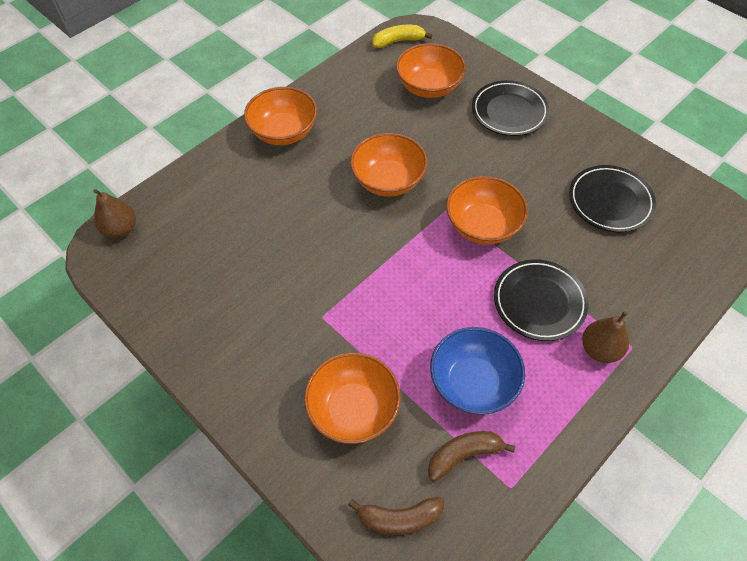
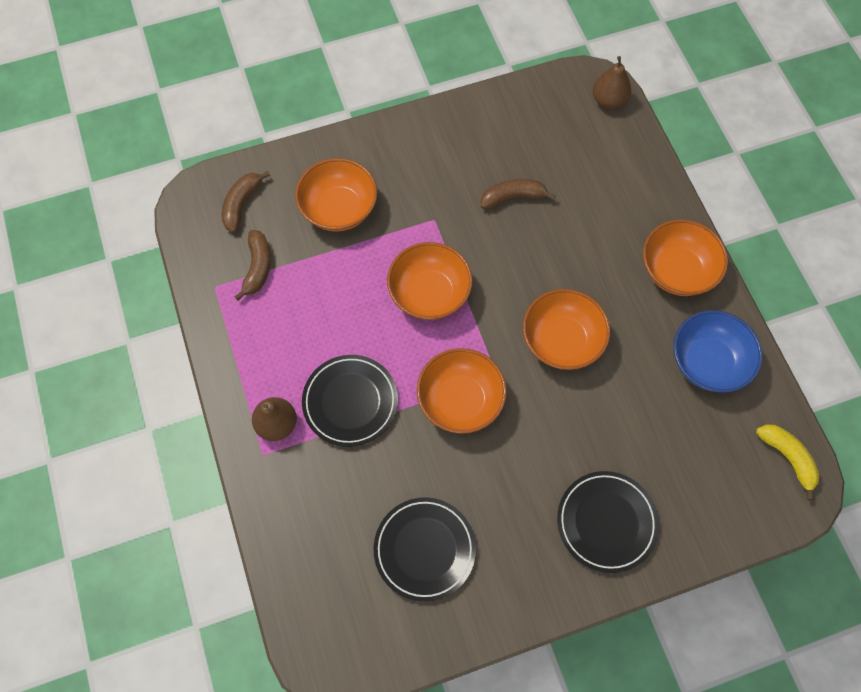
camera: 115 degrees right, 10 degrees up
yellow banana [372,25,432,48] -> yellow banana turned 45 degrees counterclockwise [756,425,820,500]
orange bowl [396,43,466,98] -> orange bowl moved to [387,242,472,320]
blue bowl [430,327,525,415] -> blue bowl moved to [673,310,762,393]
none -> brown banana [481,179,556,209]

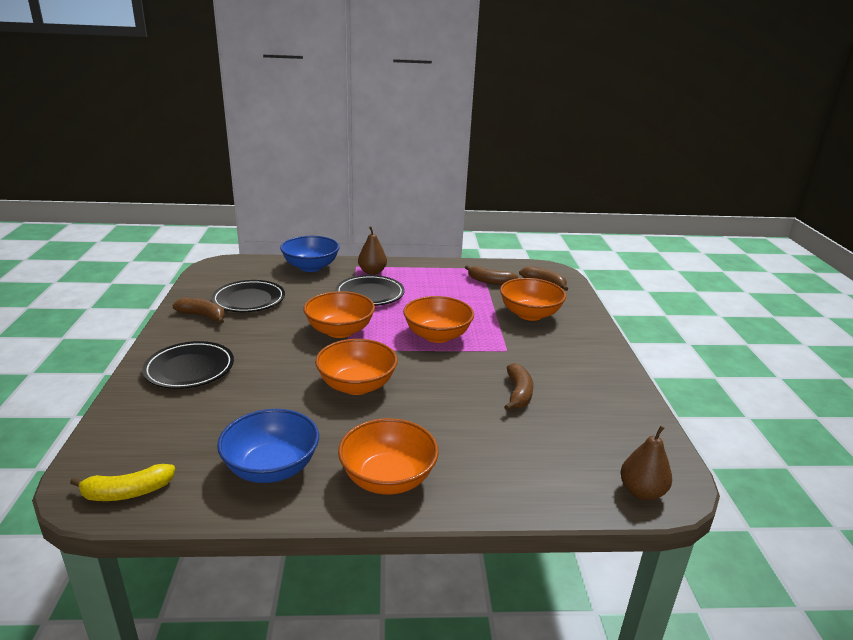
camera: 105 degrees right, 40 degrees down
none -> brown banana [173,298,225,324]
none -> blue bowl [280,236,340,272]

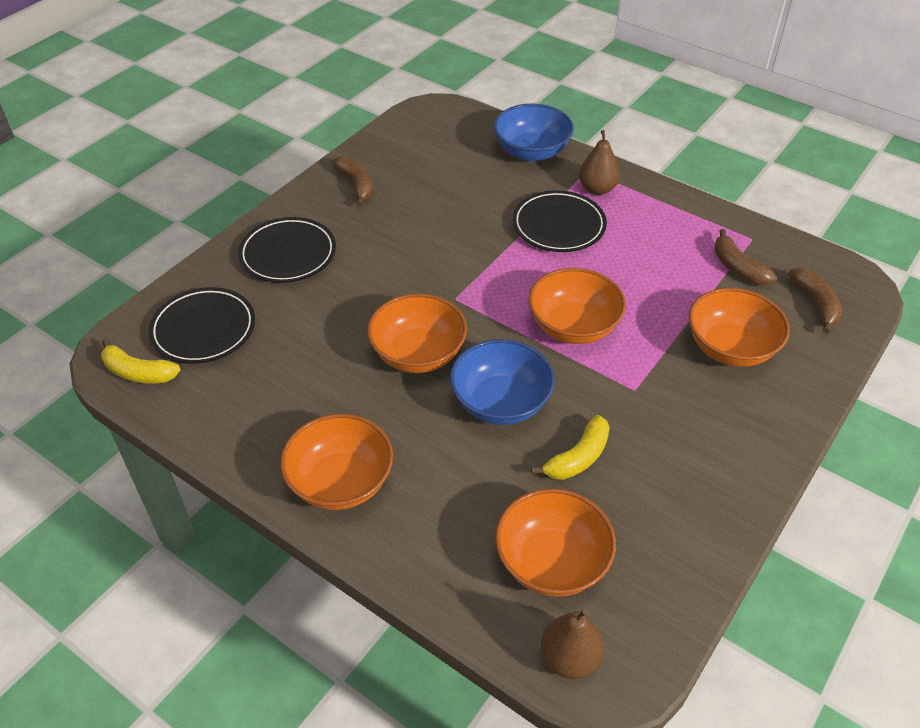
camera: 40 degrees right, 20 degrees up
black plate [211,280,285,312] -> black plate moved to [149,287,255,364]
blue bowl [217,409,319,483] -> blue bowl moved to [450,339,555,425]
orange bowl [304,291,375,338] -> orange bowl moved to [495,488,616,597]
brown banana [504,363,533,411] -> yellow banana [531,415,610,480]

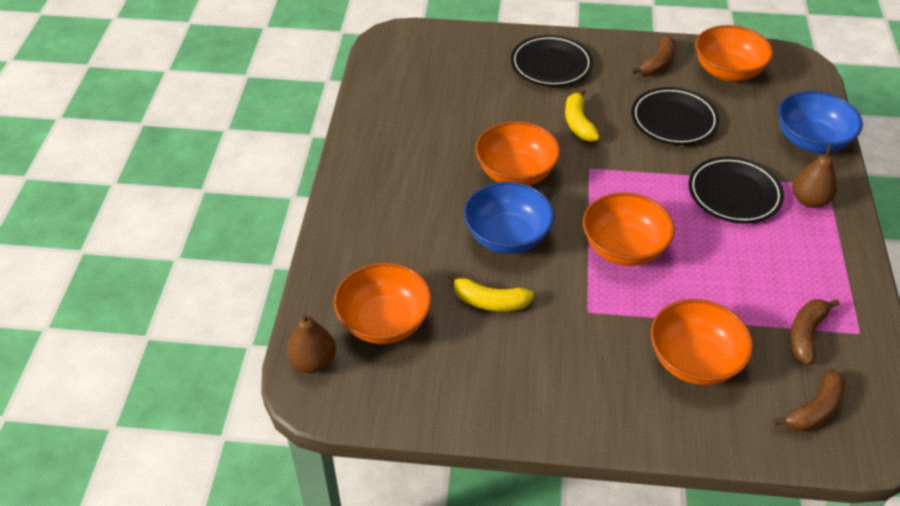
camera: 60 degrees right, 0 degrees up
yellow banana [101,338,180,384] -> yellow banana moved to [565,89,600,142]
black plate [149,287,255,364] -> black plate moved to [631,87,719,145]
orange bowl [280,414,393,510] -> orange bowl moved to [695,25,773,81]

